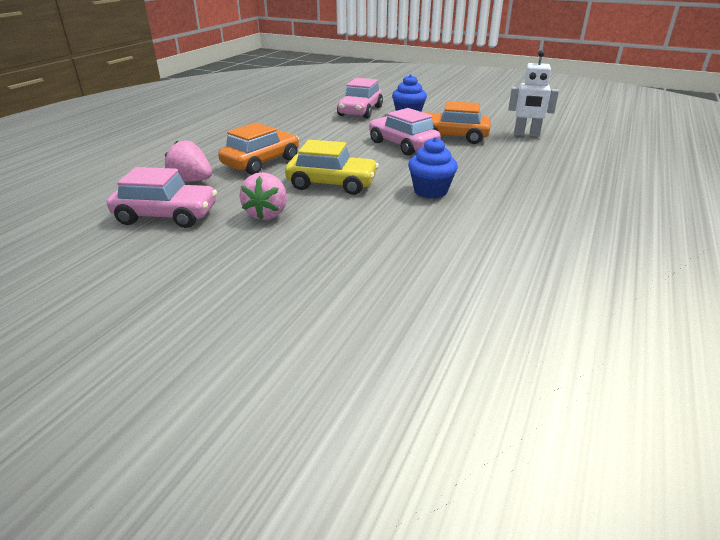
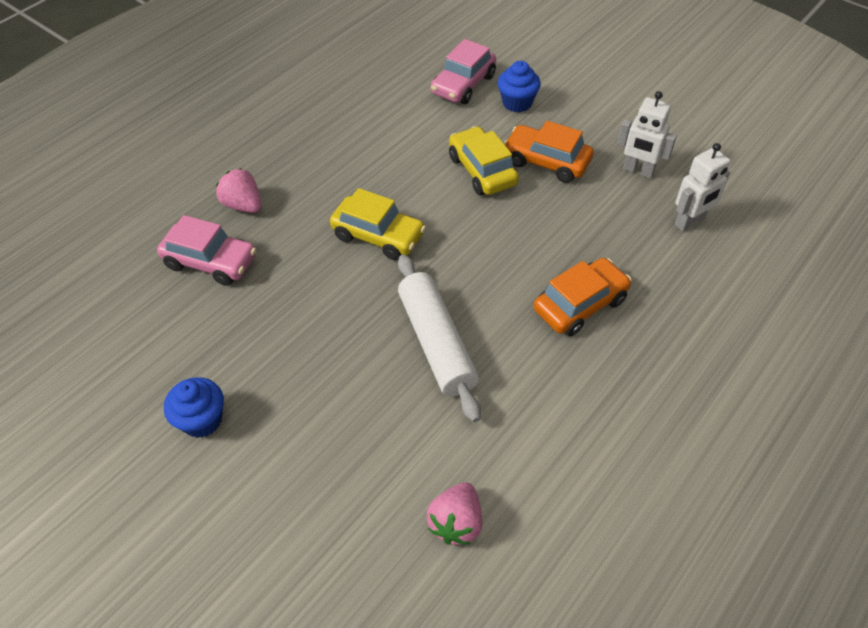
camera: 15 degrees right, 20 degrees up
orange car [218,122,299,175] -> orange car moved to [534,258,632,336]
pink strawberry [239,172,287,220] -> pink strawberry moved to [427,482,482,545]
pink car [369,108,441,156] -> yellow car [449,126,519,195]
blue cupcake [408,137,458,199] -> blue cupcake moved to [164,377,224,438]
none -> white rolling pin [398,255,481,422]
none -> white robot [675,143,730,231]

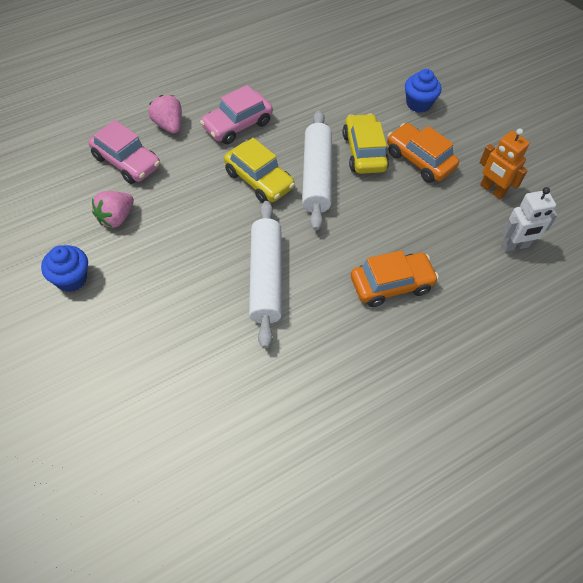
camera: 15 degrees right, 5 degrees up
pink strawberry [427,482,482,545] -> pink strawberry moved to [92,191,134,228]
pink car [431,39,496,104] -> pink car moved to [200,85,273,144]
white robot [617,91,677,178] -> orange robot [479,128,530,199]
none -> white rolling pin [302,110,332,231]

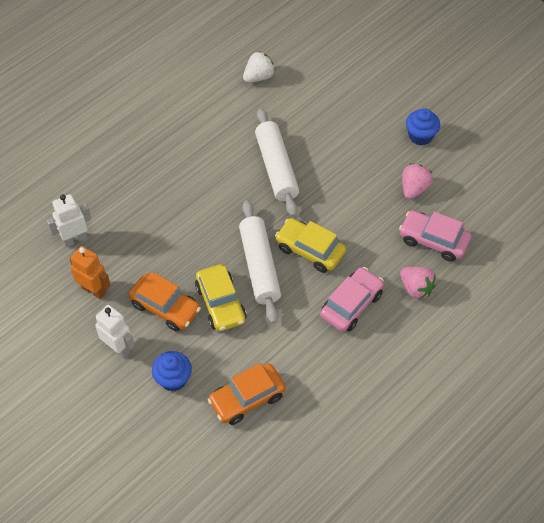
camera: 170 degrees right, 0 degrees up
orange car [351,250,439,307] -> orange car moved to [208,363,286,425]
none -> white robot [95,305,135,358]
none -> white strawberry [243,51,275,83]

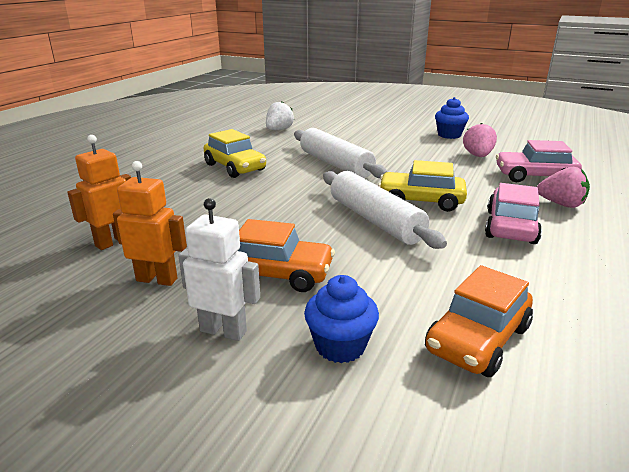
camera: 20 degrees left, 30 degrees down
white robot [47,194,91,247] -> orange robot [67,135,131,250]
yellow car [195,264,247,331] -> yellow car moved to [203,129,266,178]

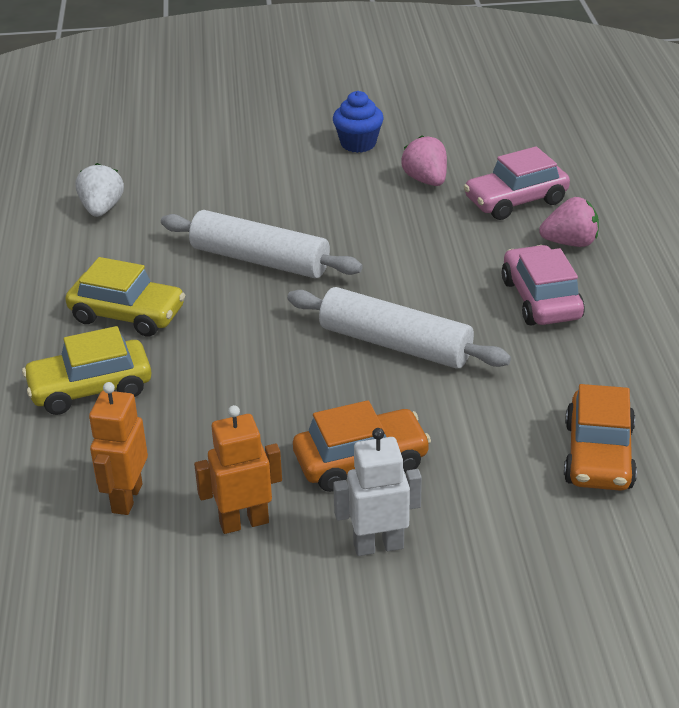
camera: 30 degrees left, 10 degrees up
blue cupcake [304,275,379,363] -> none
yellow car [378,160,467,212] -> yellow car moved to [22,326,152,415]

